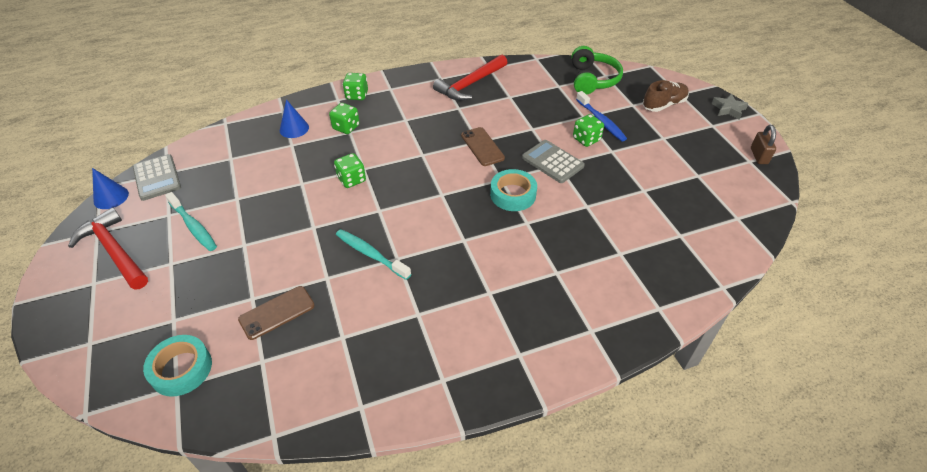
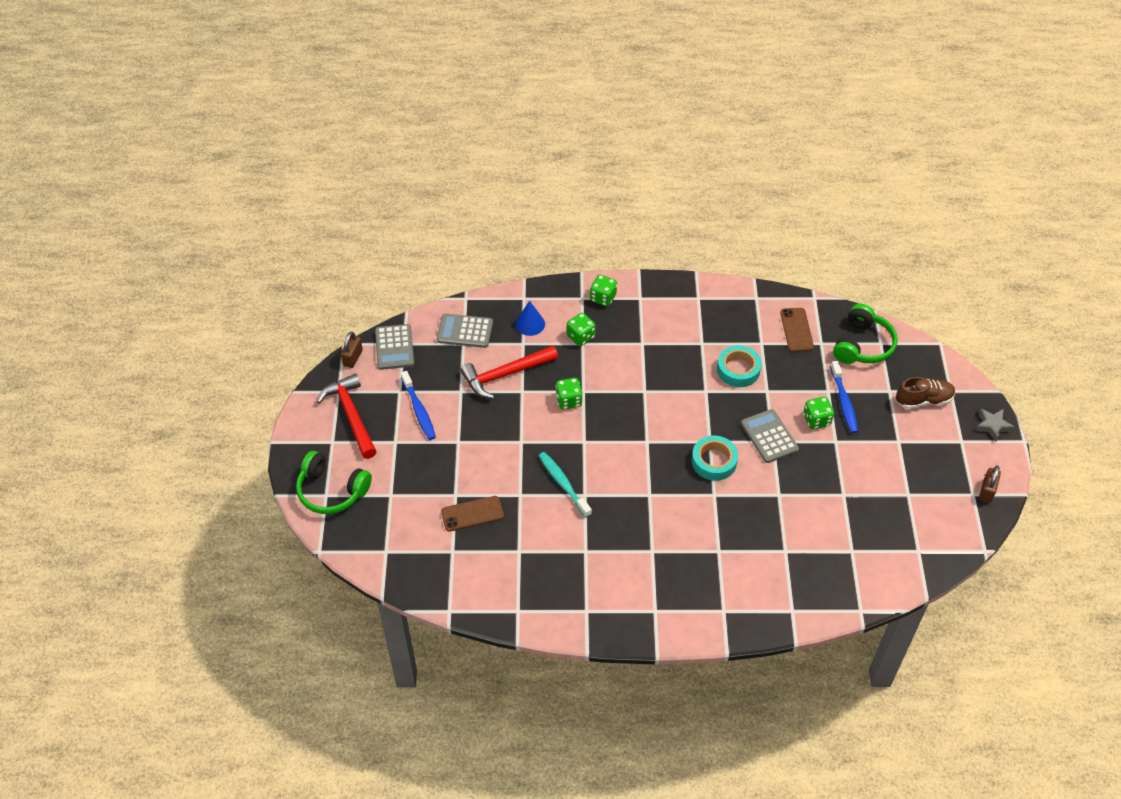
camera: 20 degrees right, 5 degrees up
blue cone [92,168,129,209] -> brown padlock [341,332,363,368]
turquoise tape [143,335,212,397] -> turquoise tape moved to [717,345,762,387]
turquoise toothbrush [165,192,217,251] -> blue toothbrush [401,371,436,440]
red hammer [433,55,507,101] -> red hammer moved to [460,346,558,399]
brown phone [461,127,505,166] -> brown phone moved to [780,308,814,352]
none -> green headphones [296,451,372,514]
none -> grey calculator [437,314,493,348]

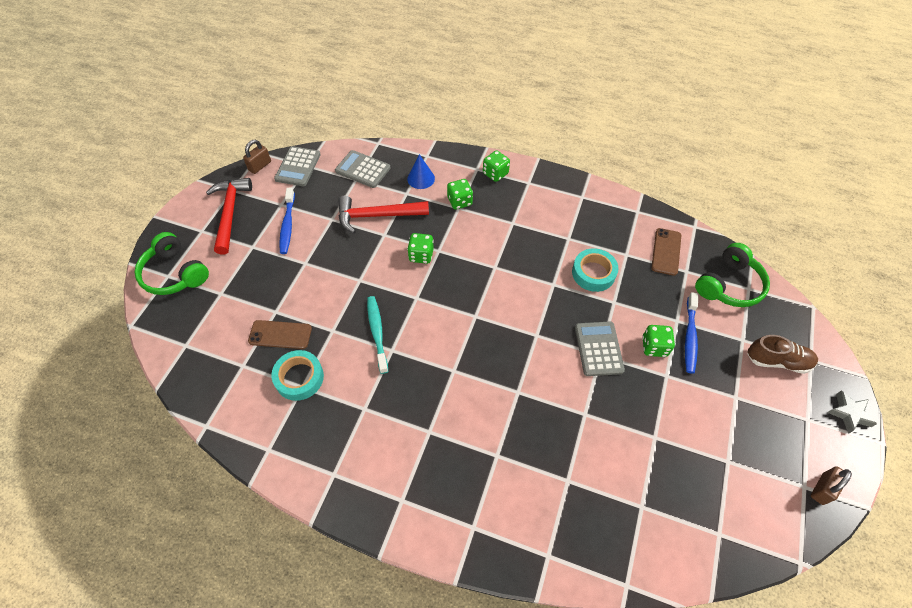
camera: 20 degrees right, 5 degrees up
turquoise tape [692,435,738,481] -> turquoise tape moved to [271,350,324,401]

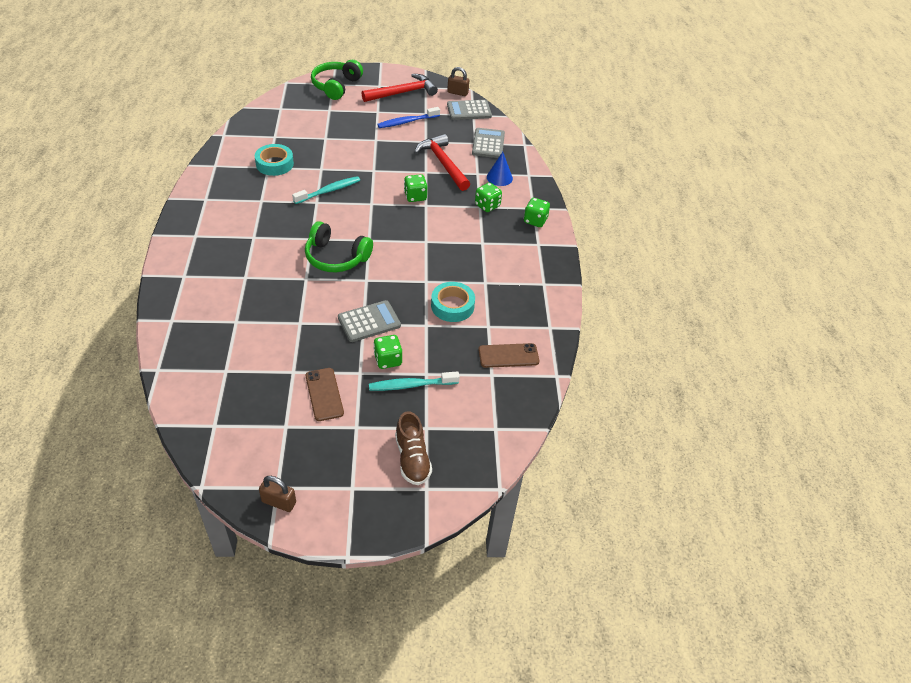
camera: 65 degrees right, 10 degrees down
brown phone [248,320,312,349] -> brown phone moved to [306,368,344,421]
blue toothbrush [685,292,698,374] -> turquoise toothbrush [369,371,460,391]
green headphones [695,243,770,307] -> green headphones moved to [305,221,373,272]
grey star [827,391,877,434] -> none

